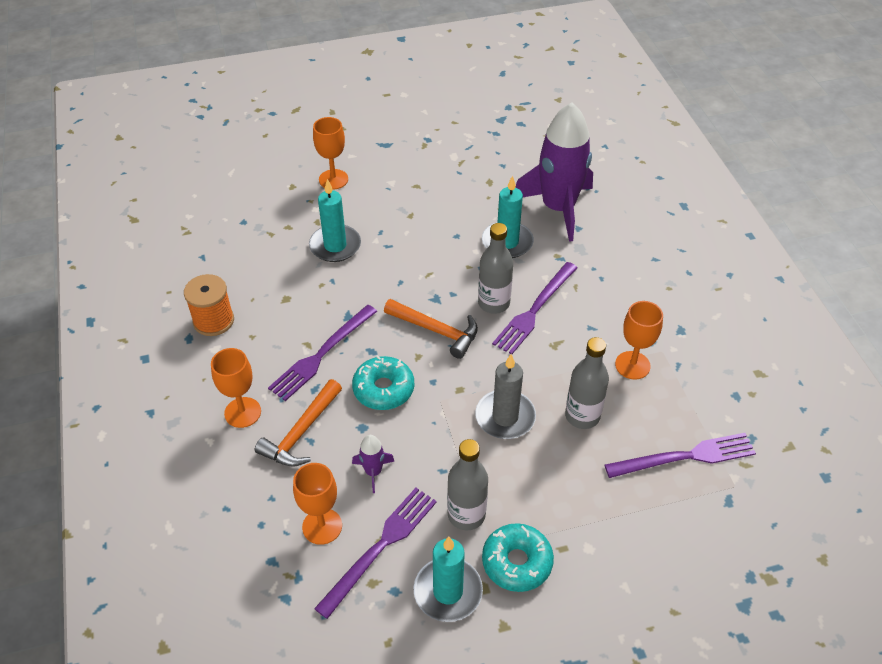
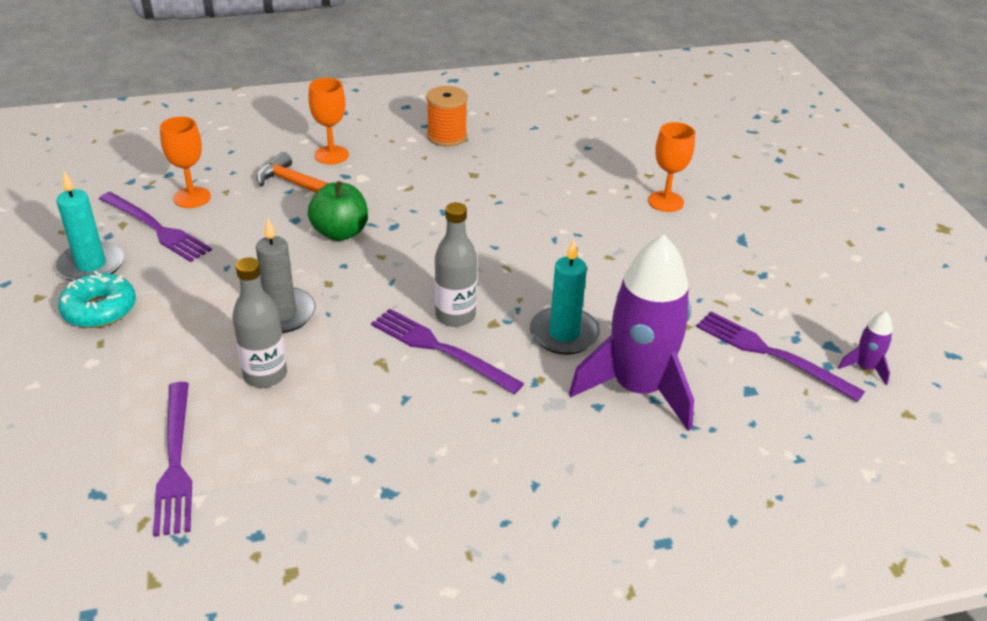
camera: 90 degrees right, 10 degrees down
purple fork [268,305,377,401] -> purple fork moved to [696,312,865,402]
turquoise candle [309,179,361,262] -> none
turquoise donut [352,355,414,410] -> green apple [308,181,368,241]
purple rocket [352,435,394,493] -> purple rocket moved to [838,311,893,385]
orange hammer [384,299,478,359] -> none
grey bottle [447,439,488,530] -> none
orange goblet [615,301,663,380] -> none

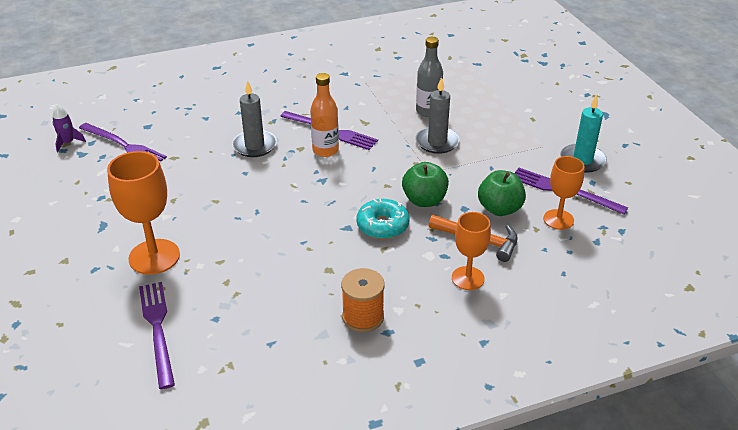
camera: 175 degrees right, 0 degrees up
turquoise donut [58,271,136,328] -> turquoise donut moved to [356,199,409,239]
purple fork [153,382,192,537] -> purple fork moved to [139,282,175,389]
grey bottle [435,202,477,327] -> orange bottle [310,73,339,157]
turquoise candle [530,239,600,355] -> grey candle [232,81,277,157]
purple rocket [569,235,694,431] -> none
orange goblet [648,122,695,212] -> orange goblet [107,151,180,275], size x1.57
none -> green apple [478,170,526,216]

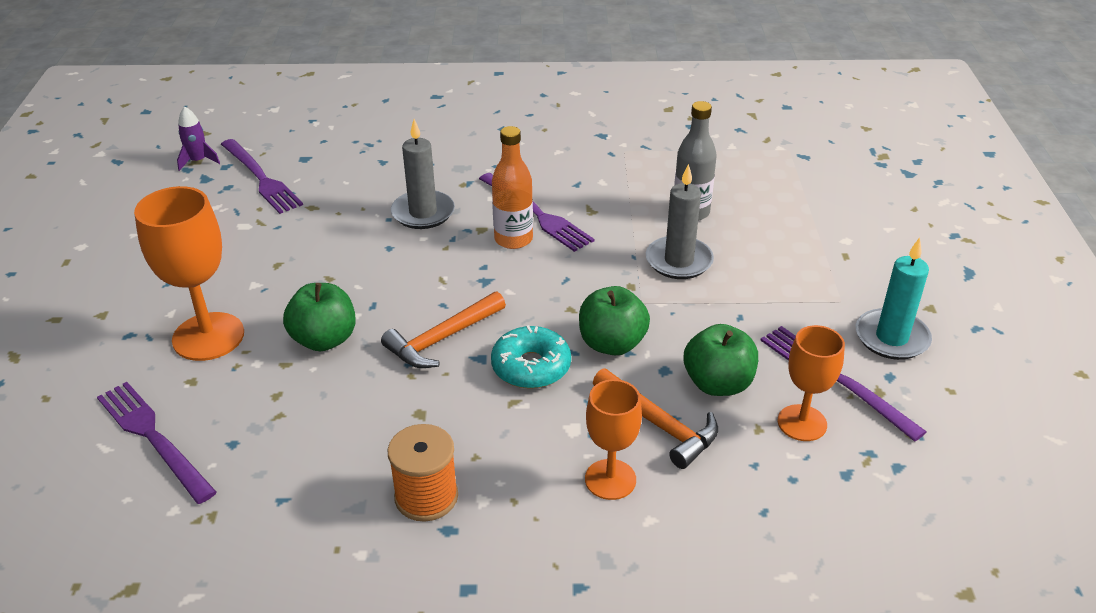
camera: 20 degrees right, 0 degrees up
purple fork [139,282,175,389] -> purple fork turned 45 degrees counterclockwise [97,382,217,504]
none -> green apple [283,283,356,351]
none -> orange hammer [381,291,506,368]

